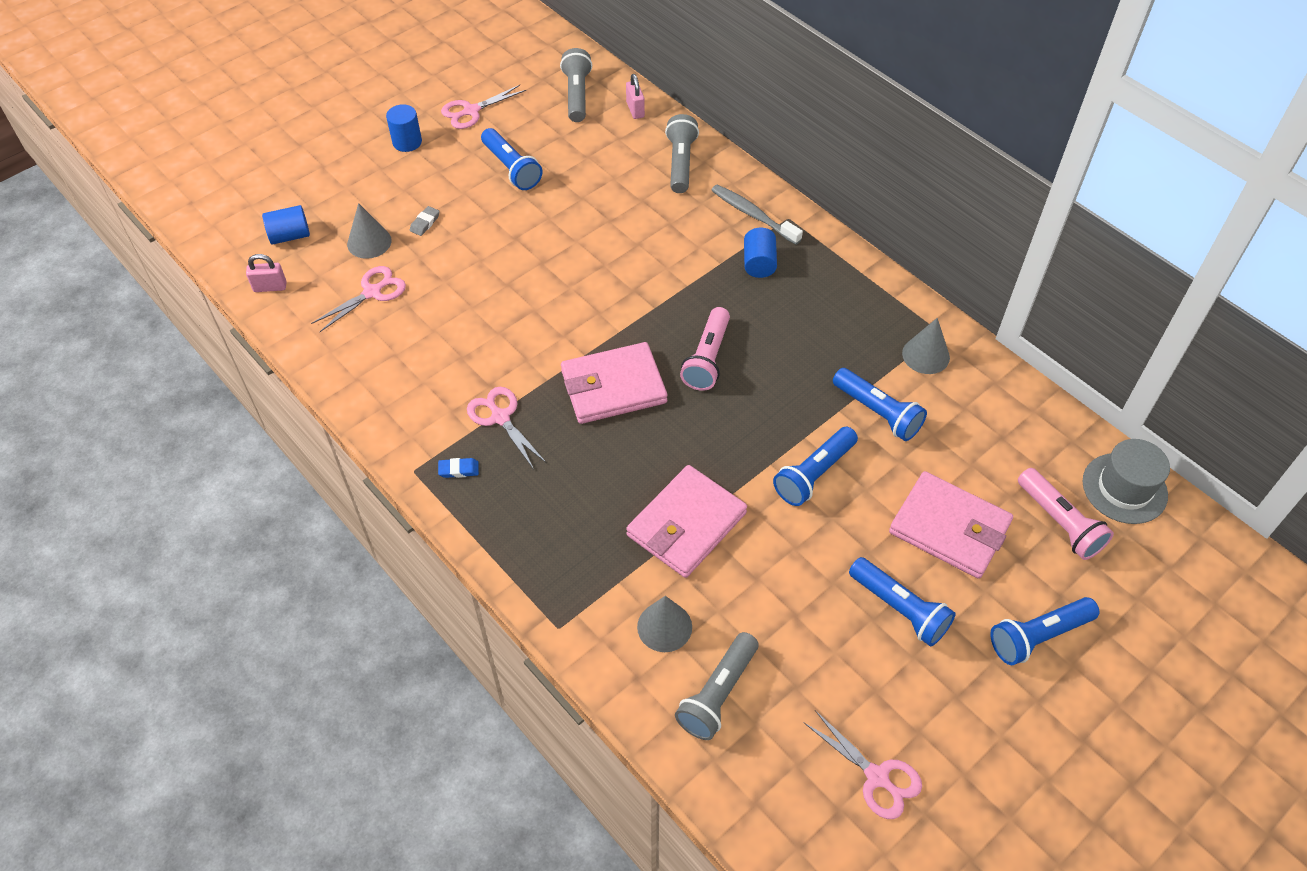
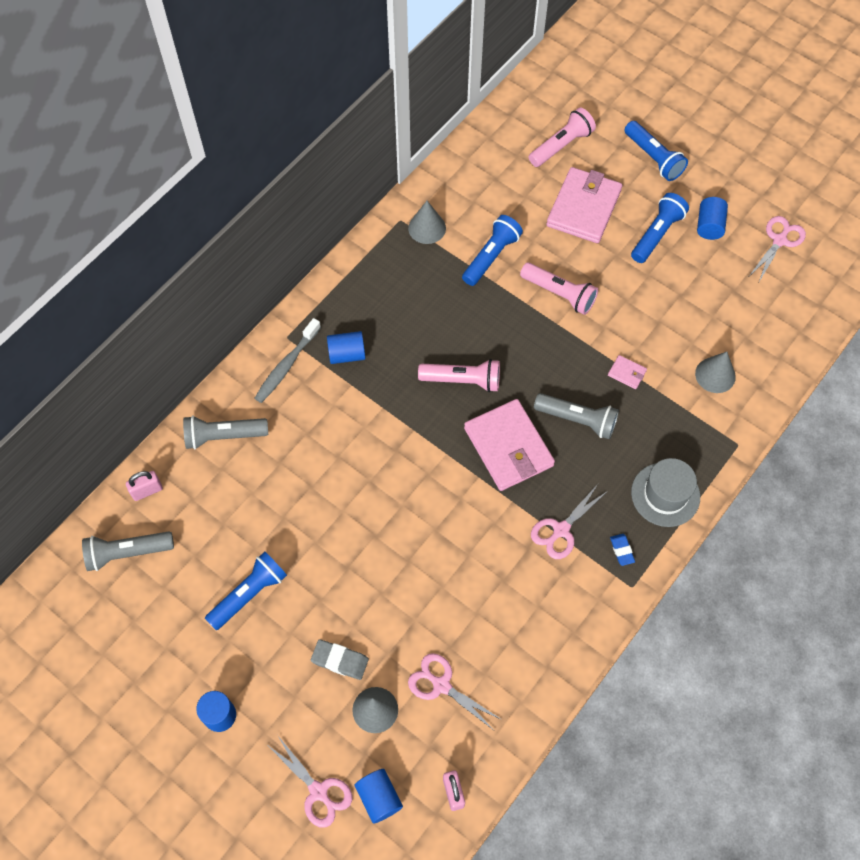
camera: 100 degrees left, 10 degrees up
grey eraser [410,206,440,236] -> grey eraser [311,639,369,680], size x1.53
pink scissors [441,85,526,129] -> pink scissors moved to [269,736,352,828]
pink wallet [626,465,747,578] -> pink wallet [608,355,647,389], size x0.42
grey flashlight [675,632,758,740] -> grey flashlight moved to [534,393,619,439]
blue flashlight [773,427,858,506] -> pink flashlight [520,263,598,315]
grey hat [1083,439,1170,524] -> grey hat moved to [631,458,700,527]
none -> blue cylinder [697,197,728,240]

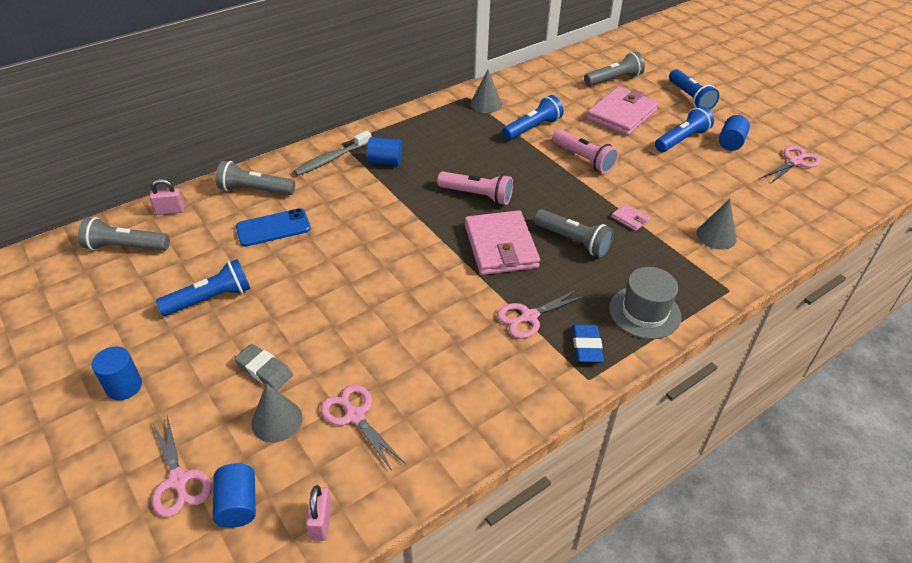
camera: 15 degrees right, 20 degrees down
pink flashlight [529,107,596,167] -> grey flashlight [584,52,645,86]
blue eraser [610,534,635,566] -> blue eraser [572,325,604,362], size x1.53
none -> blue phone [236,208,311,247]

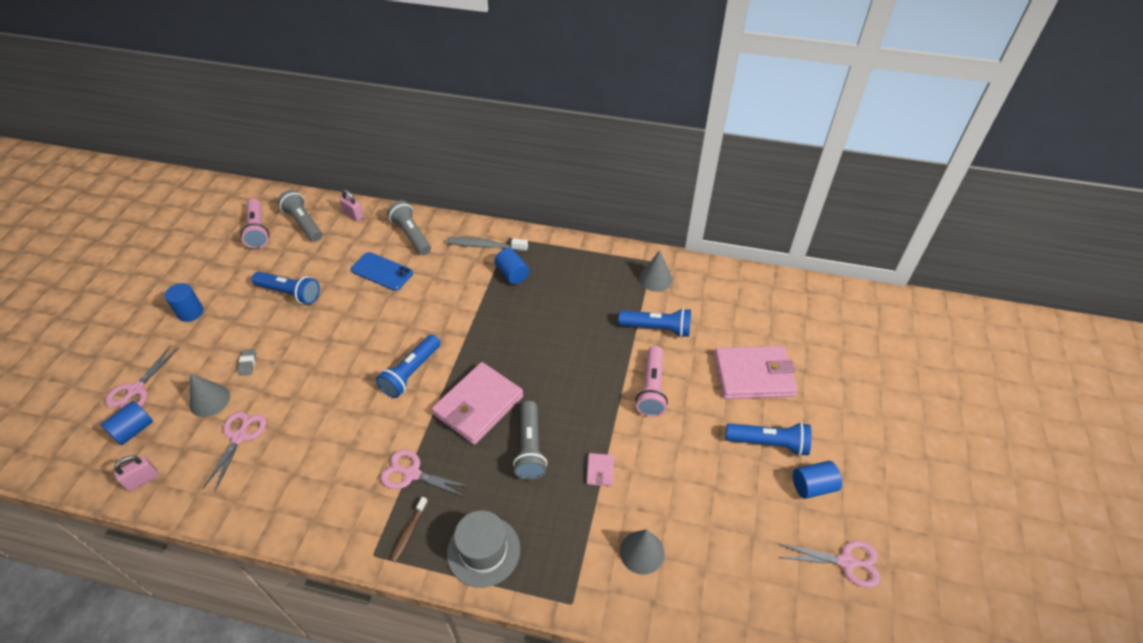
camera: 50 degrees right, 5 degrees up
grey eraser [234,344,293,391] -> grey eraser [238,349,256,376], size x0.65
pink flashlight [437,171,513,205] -> pink flashlight moved to [240,198,269,249]
blue eraser [572,325,604,362] -> brown toothbrush [390,497,428,562]
grey flashlight [584,52,645,86] -> none
blue flashlight [669,69,720,110] -> blue flashlight moved to [376,334,440,398]

